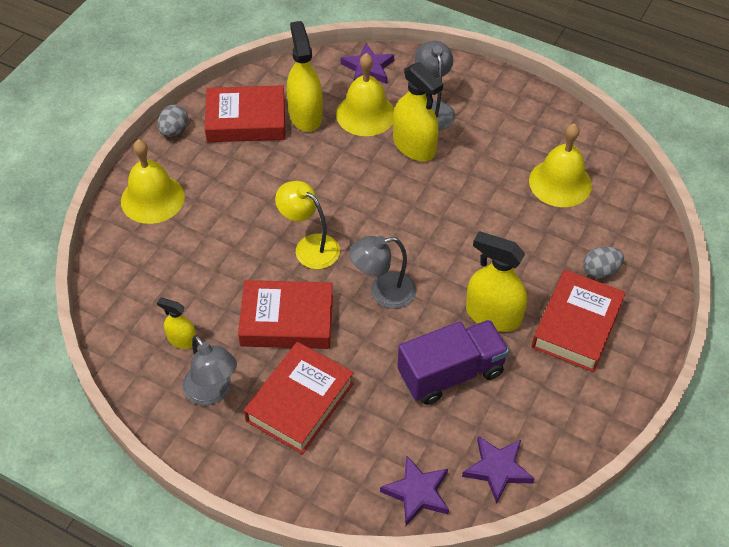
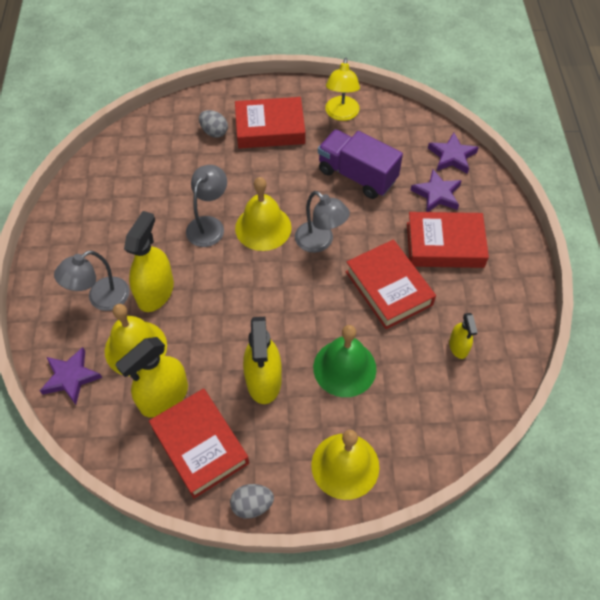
camera: 120 degrees left, 5 degrees up
grey lamp [182,335,237,405] -> grey lamp moved to [186,165,227,247]
yellow lamp [275,181,340,269] -> yellow lamp moved to [325,58,360,121]
purple star [462,436,535,503] -> purple star moved to [410,169,462,212]
yellow spray bottle [466,232,527,332] -> yellow spray bottle moved to [243,317,282,404]
yellow bell [529,123,592,207] -> yellow bell moved to [235,177,292,251]
none -> green bell [313,325,376,397]

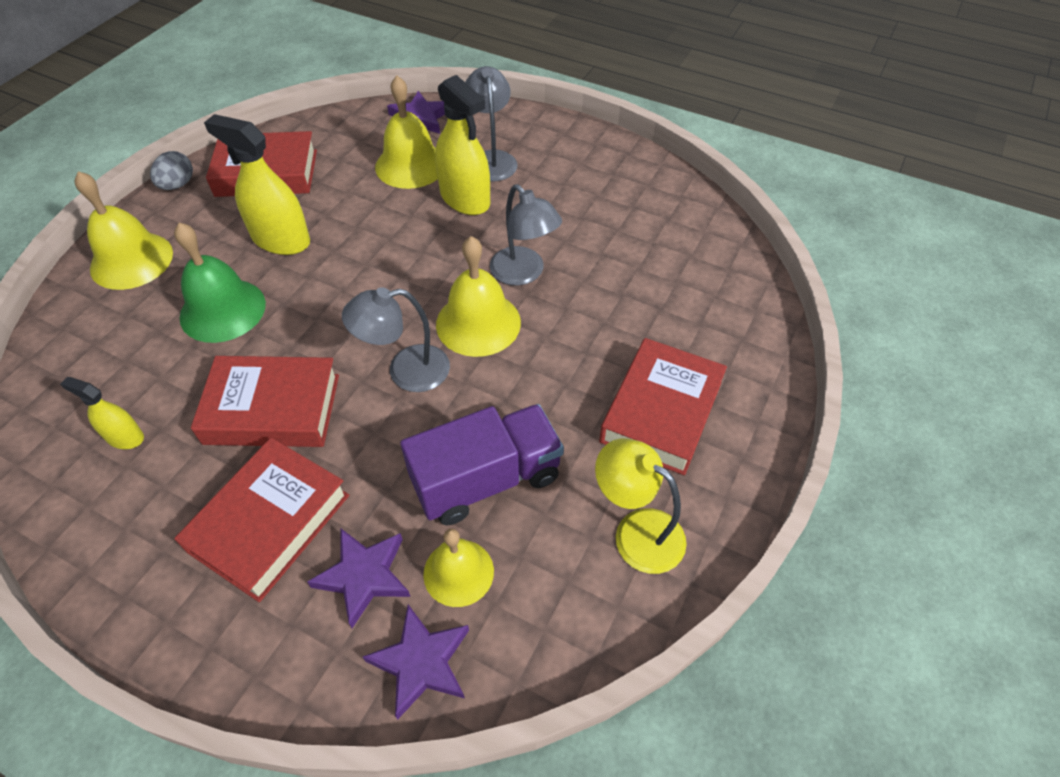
camera: 120 degrees right, 5 degrees down
yellow spray bottle [115,337,188,418] -> none
grey egg [199,110,228,138] -> none
none -> yellow bell [423,529,494,607]

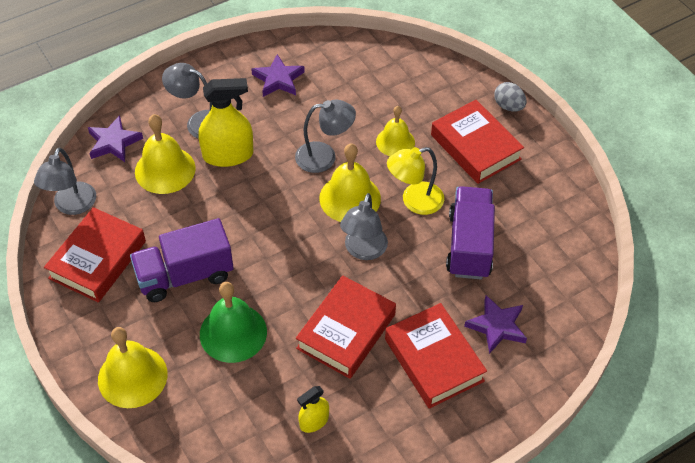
camera: 60 degrees left, 0 degrees up
grey egg [150,151,193,190] -> grey egg moved to [494,82,527,112]
yellow spray bottle [204,114,310,255] -> purple truck [130,218,234,302]
purple star [363,605,469,719] -> purple star moved to [251,54,305,97]
yellow bell [423,529,494,607] -> yellow bell moved to [376,106,415,156]
yellow lamp [595,438,687,574] -> yellow lamp moved to [387,147,444,215]
none -> grey lamp [34,147,96,215]

